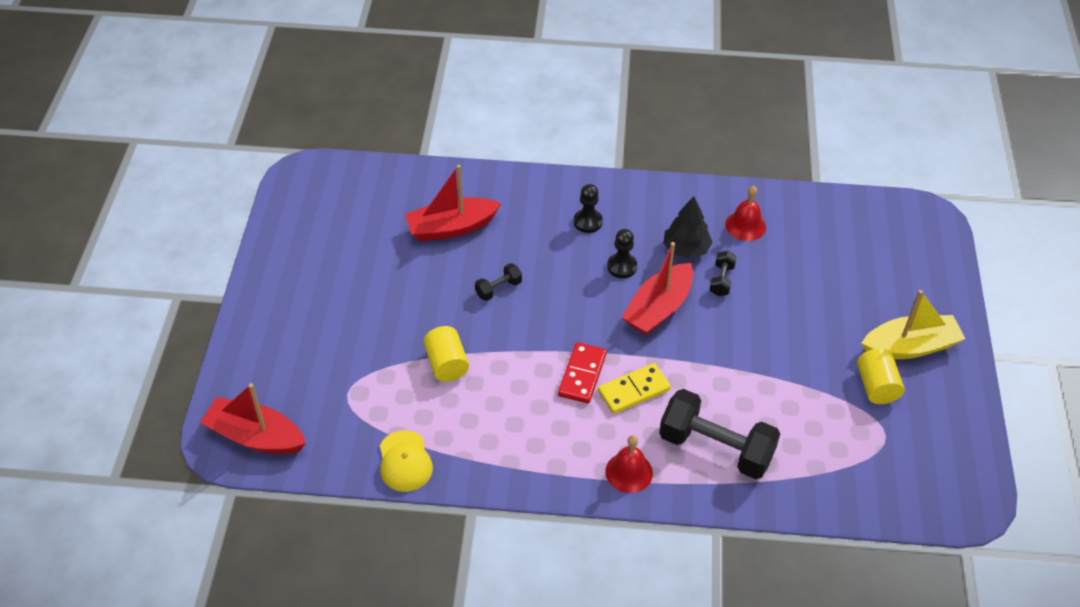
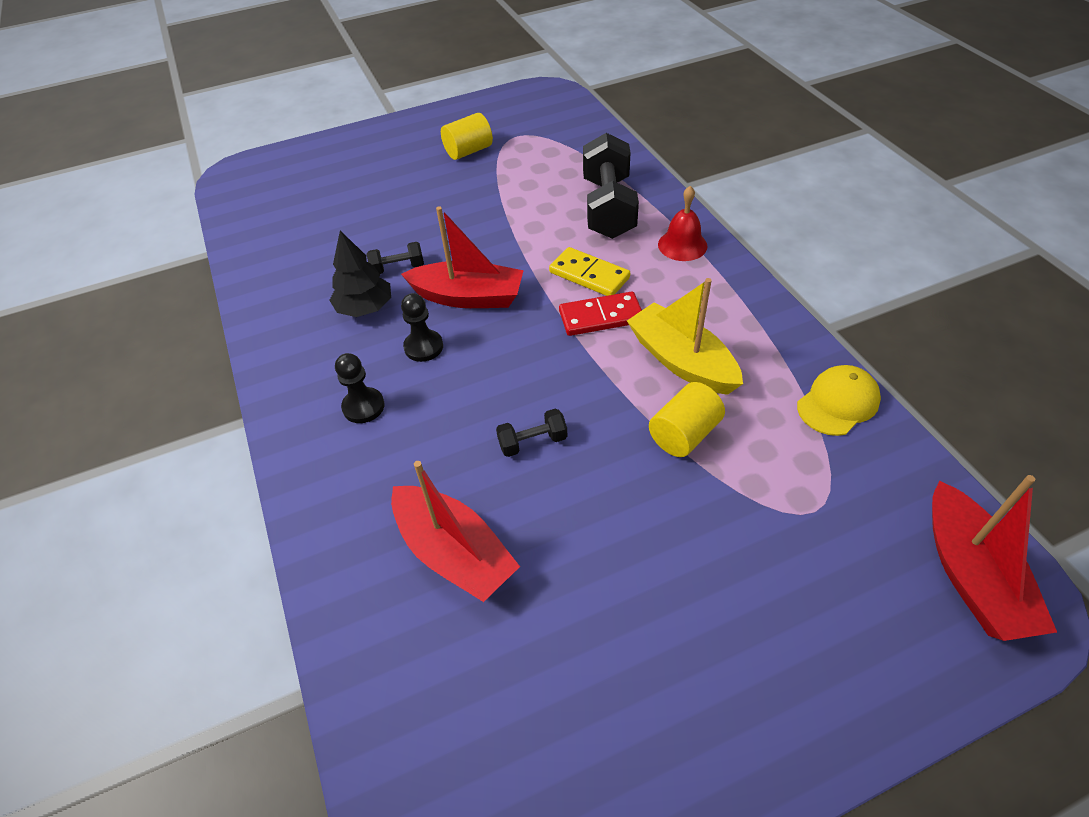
camera: 115 degrees left, 0 degrees up
black dumbbell [475,263,522,301] -> black dumbbell turned 45 degrees counterclockwise [496,408,567,457]
red bell [725,186,766,241] -> none
yellow boat [862,290,965,359] -> yellow boat moved to [627,278,743,395]

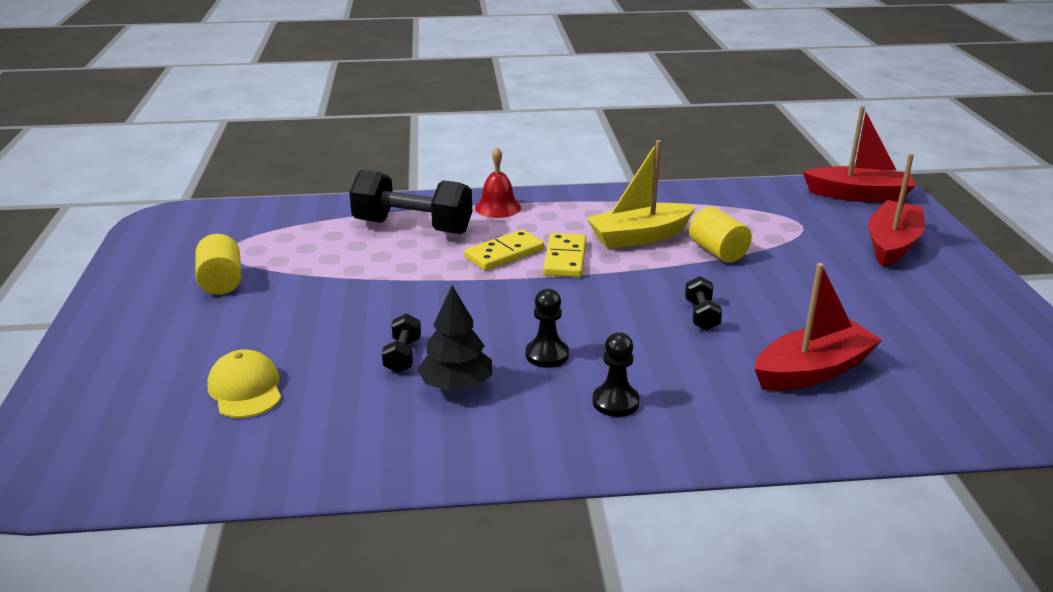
camera: 75 degrees left, 20 degrees down
red boat [401,206,524,308] -> red boat moved to [868,153,925,267]
red domino [559,291,642,336] -> yellow domino [543,233,586,277]
yellow cap [797,365,881,436] -> yellow cap moved to [208,349,281,418]

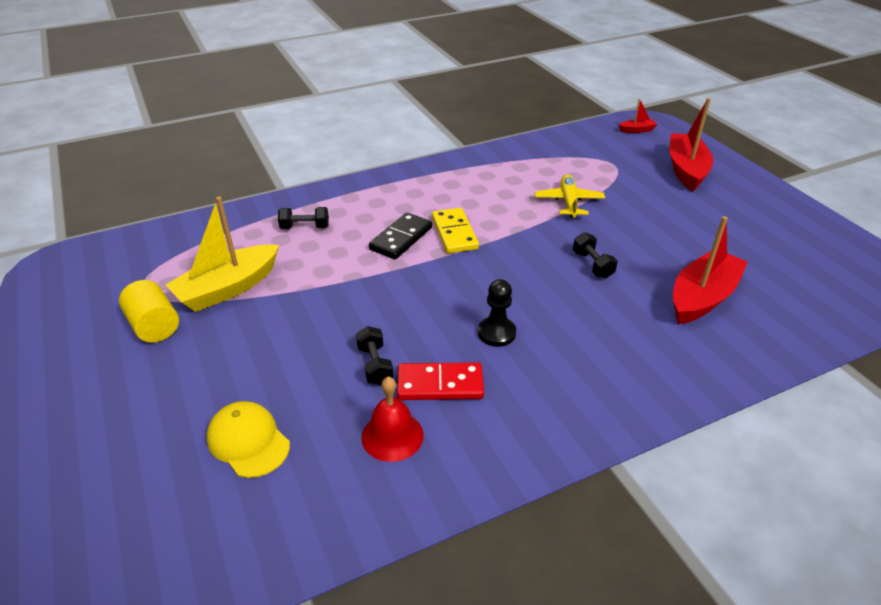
camera: 20 degrees left, 10 degrees up
black dumbbell [349,170,472,234] -> black dumbbell [278,207,329,229], size x0.46
black tree [417,285,492,391] -> red domino [397,362,484,400]
yellow domino [464,229,544,271] -> black domino [369,213,432,259]
red bell [475,147,521,218] -> red bell moved to [361,377,423,462]
yellow boat [587,140,696,249] -> yellow boat moved to [166,197,279,312]
black pawn [592,332,639,417] -> none
yellow cylinder [689,207,752,263] -> yellow plane [535,174,605,218]
red boat [803,106,915,202] -> red boat [619,99,658,133], size x0.46

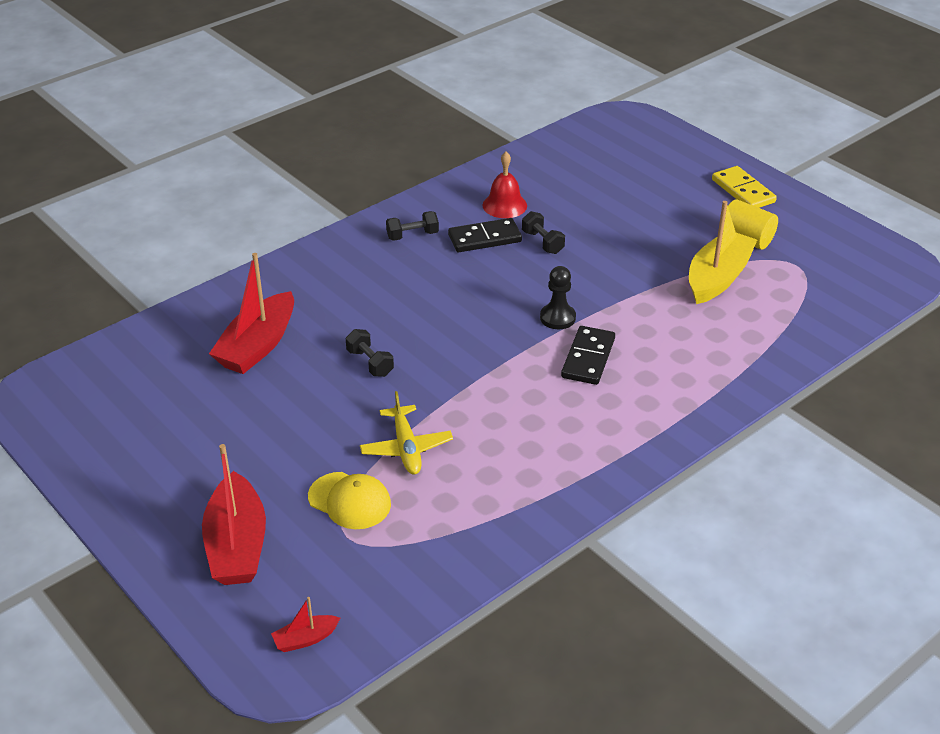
camera: 165 degrees right, 0 degrees up
yellow cap [206,401,290,478] -> yellow cap moved to [308,472,391,529]
black dumbbell [278,207,329,229] -> black dumbbell moved to [386,211,439,241]
red domino [397,362,484,400] -> black domino [448,218,522,252]
yellow domino [432,208,479,253] -> yellow domino moved to [712,166,777,208]
black pawn [478,279,516,347] -> black pawn moved to [540,266,576,329]

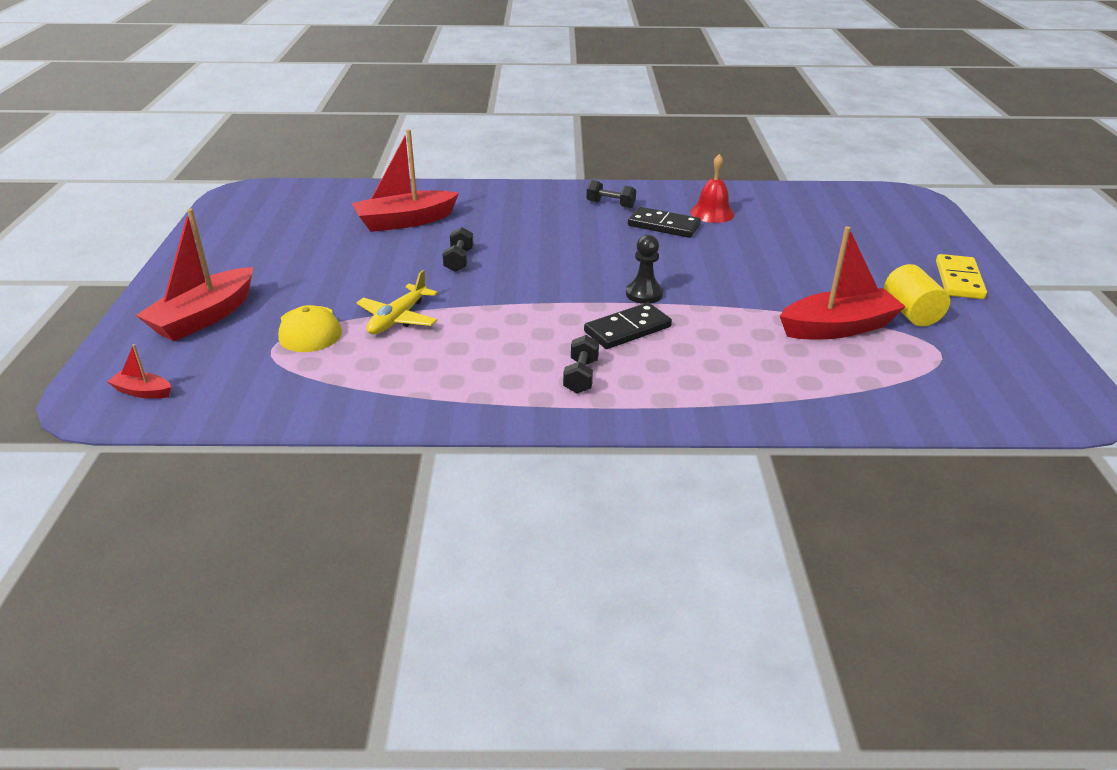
camera: 40 degrees right, 5 degrees down
black dumbbell [522,211,565,254] -> black dumbbell moved to [563,335,599,394]
yellow boat [689,201,757,304] -> red boat [780,226,906,339]

